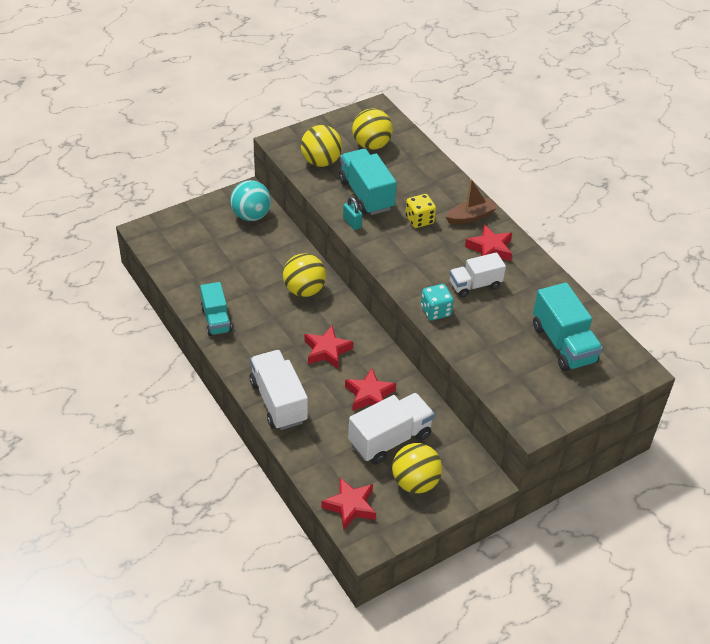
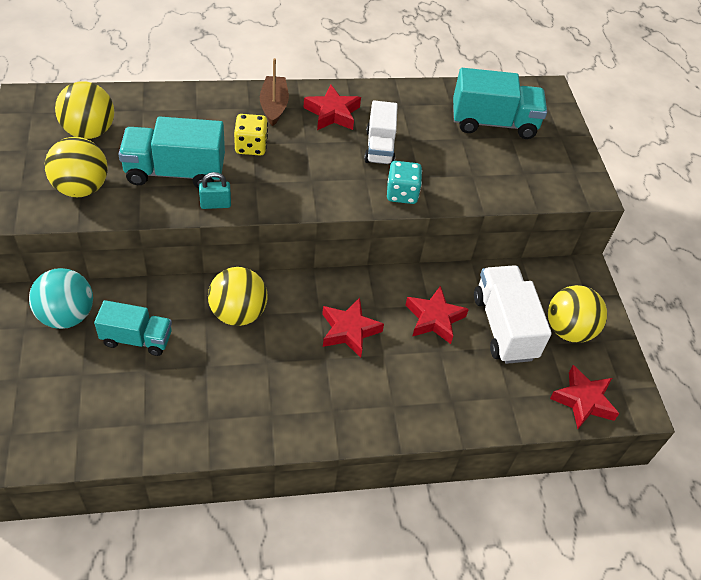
camera: 70 degrees left, 5 degrees up
turquoise truck [200,282,232,336] -> turquoise truck moved to [94,300,172,356]
white truck [249,350,308,430] -> none

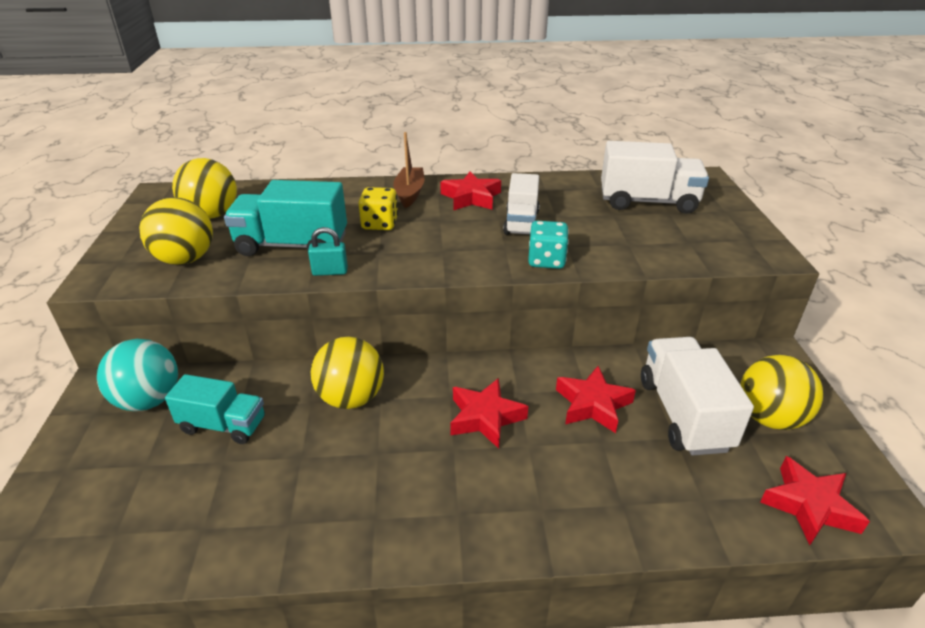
camera: 10 degrees right, 15 degrees down
turquoise truck [453,68,547,139] -> white truck [601,141,709,214]

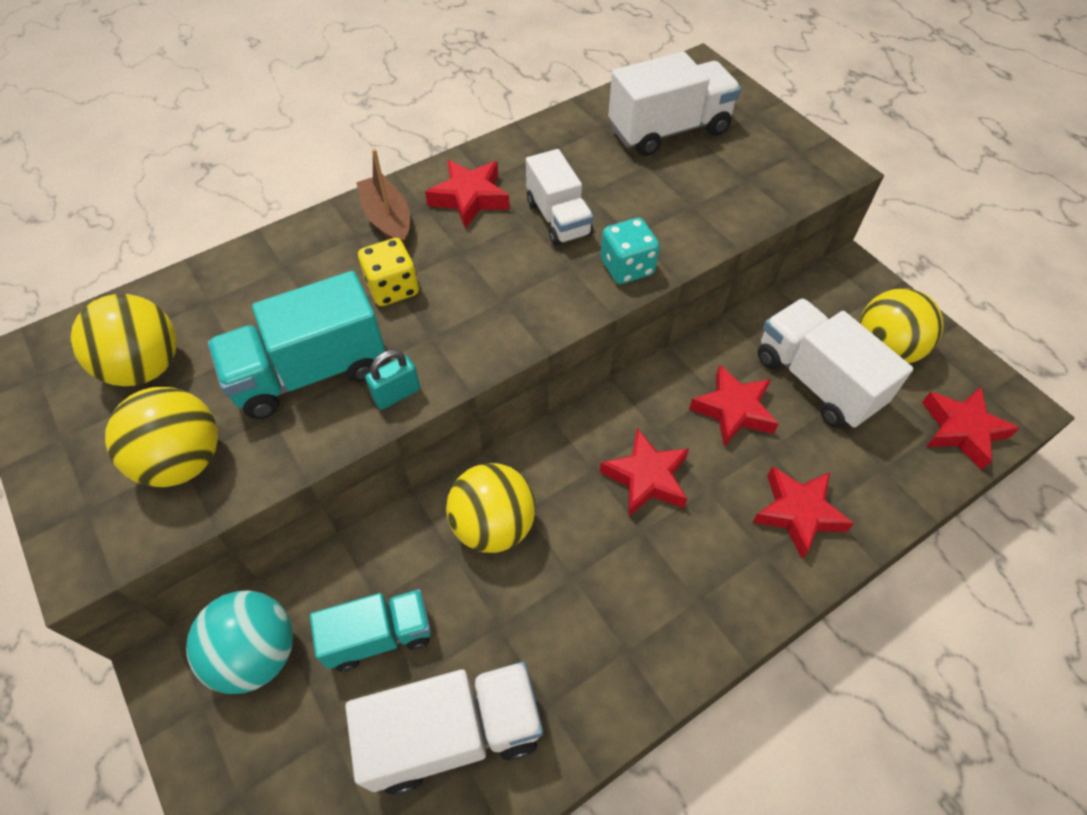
camera: 30 degrees left, 20 degrees up
none -> white truck [345,662,543,795]
none -> red star [752,466,854,559]

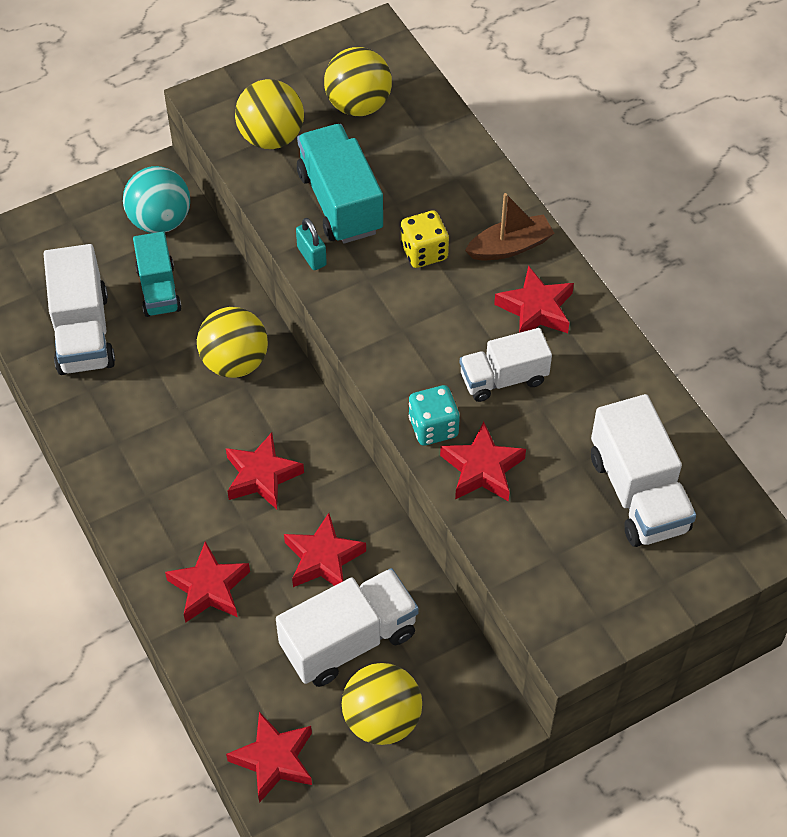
camera: 95 degrees right, 0 degrees up
none -> red star [440,422,526,502]

